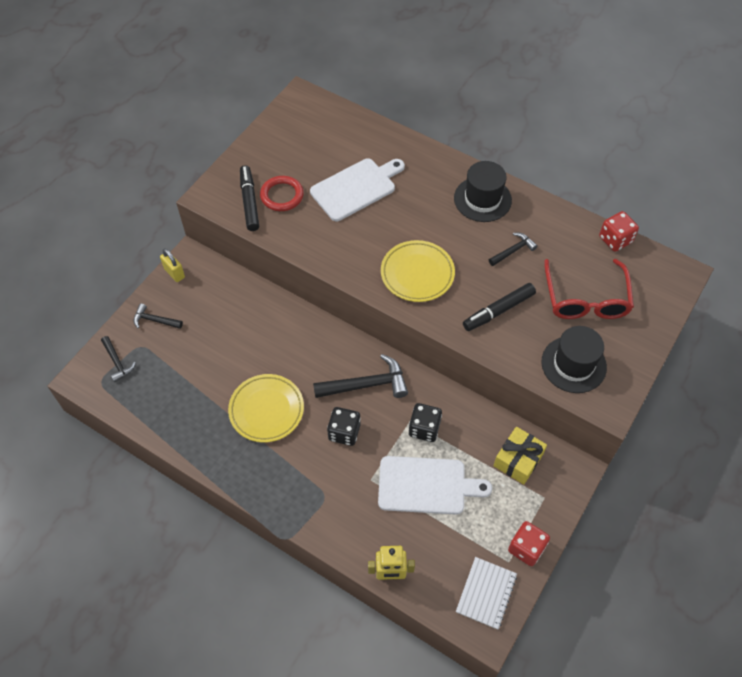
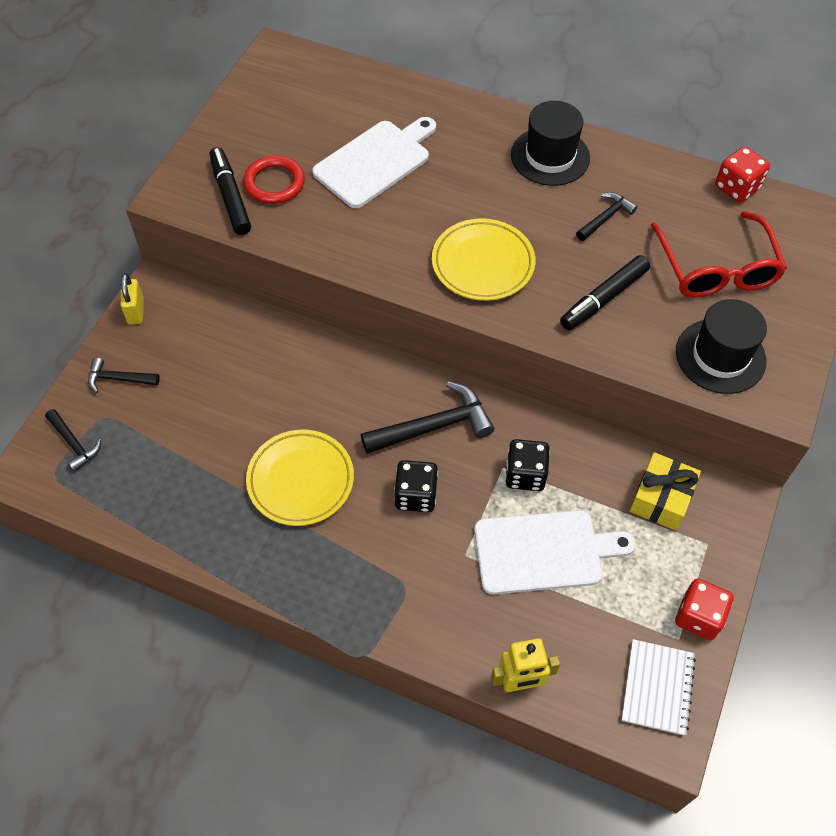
camera: 10 degrees left, 0 degrees up
yellow padlock [160,248,185,282] -> yellow padlock turned 45 degrees clockwise [120,273,144,324]

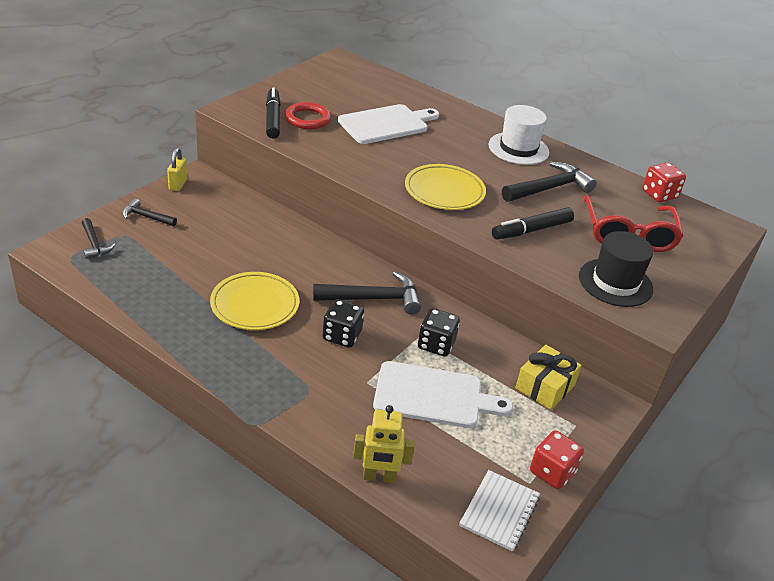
camera: 10 degrees right, 20 degrees down
black hat [511,101,590,186] -> white hat [489,105,549,165]
black hammer [576,193,638,241] -> black hammer [502,161,596,202], size x1.76

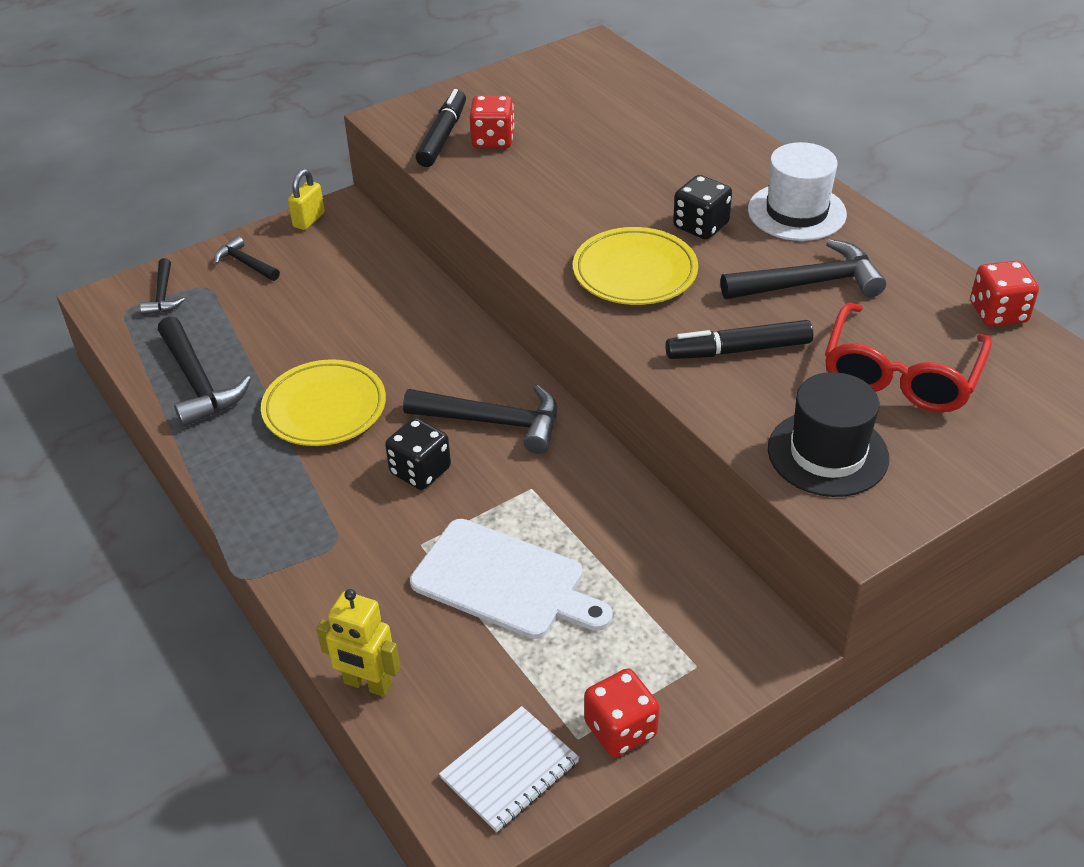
camera: 25 degrees right, 5 degrees up
red ring [285,102,331,129] -> red dice [470,95,514,148]
white cutting board [338,104,439,144] -> none
black dice [418,308,460,357] -> black dice moved to [673,175,732,239]
yellow gift [515,345,582,410] -> none
none -> black hammer [158,316,251,427]

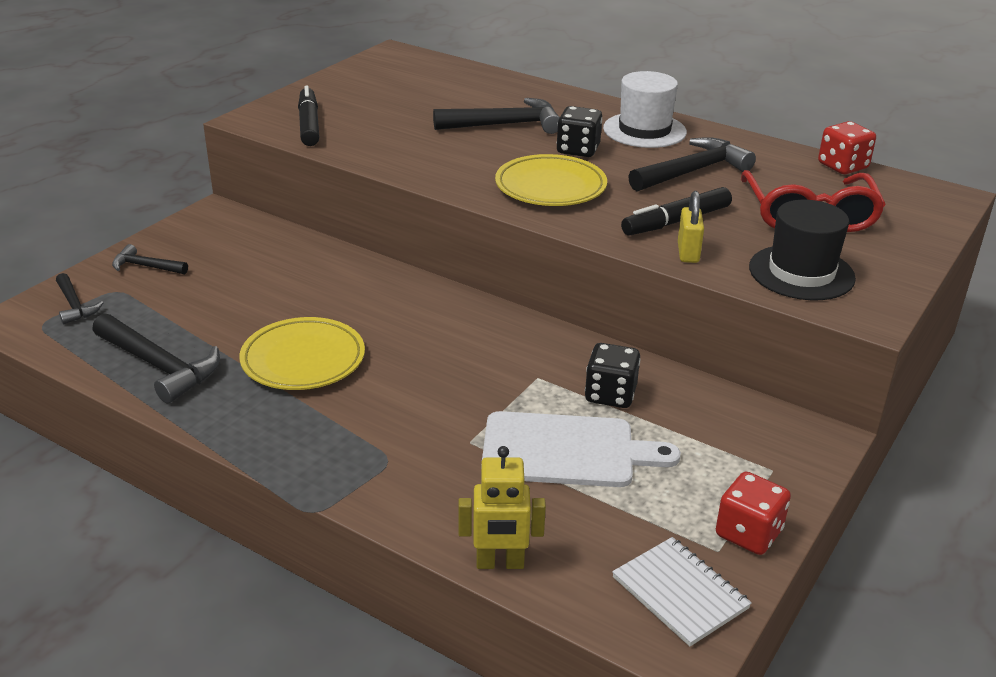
camera: 25 degrees left, 10 degrees down
yellow padlock [288,169,325,230] -> yellow padlock moved to [678,191,704,263]
black dice [385,418,451,490] -> black dice moved to [585,343,640,408]
black hammer [403,385,557,454] -> black hammer moved to [433,98,560,134]
white notebook [439,706,580,832] -> white notebook turned 60 degrees counterclockwise [612,537,752,646]
red dice [470,95,514,148] -> none

